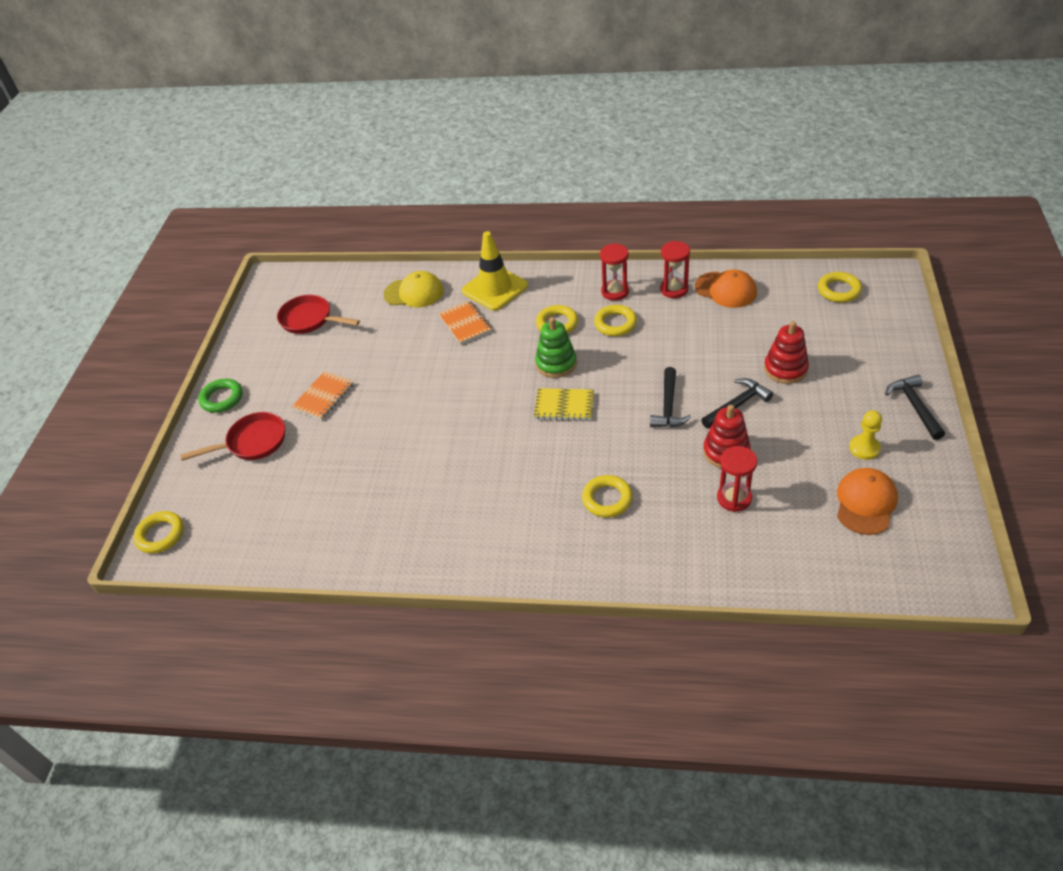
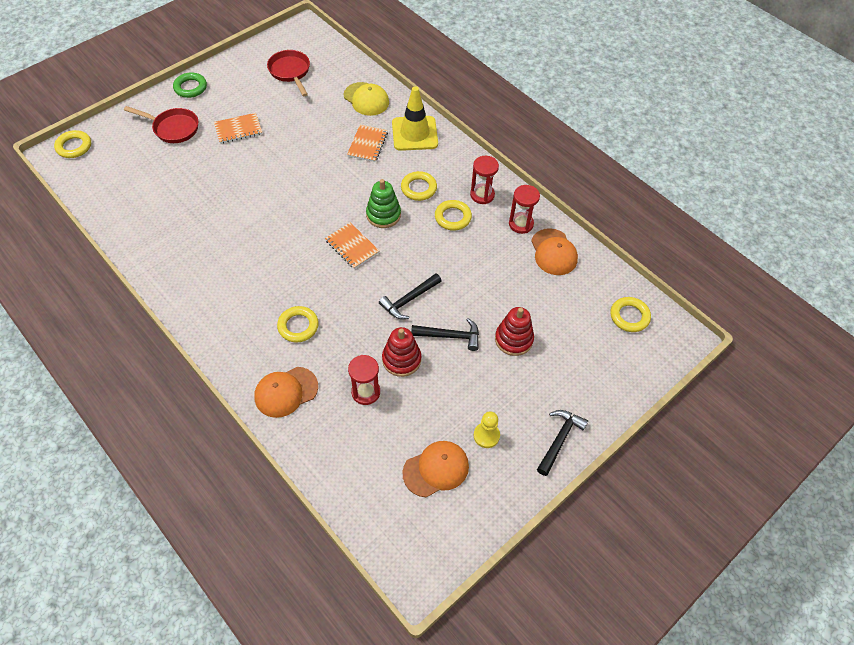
camera: 35 degrees right, 10 degrees up
yellow notebook [534,388,594,421] -> orange notebook [325,222,379,269]
none -> orange cap [254,367,318,418]

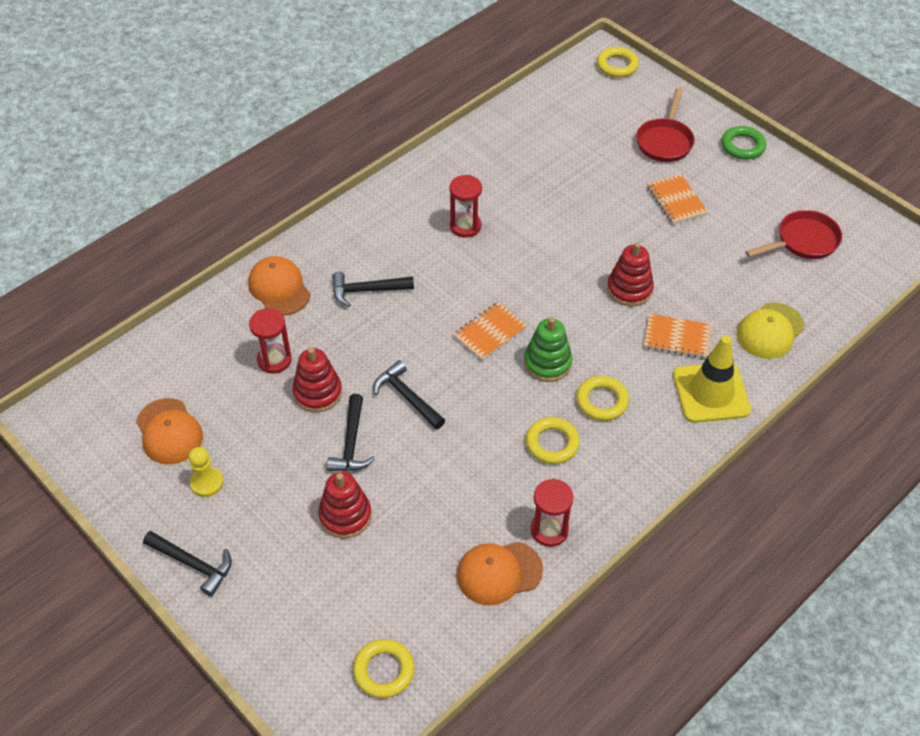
camera: 90 degrees right, 5 degrees down
yellow ring [277,306,319,342] -> black hammer [332,272,414,307]
red hourglass [470,156,499,204] -> red hourglass moved to [450,175,482,238]
none -> red stacking toy [607,242,654,307]

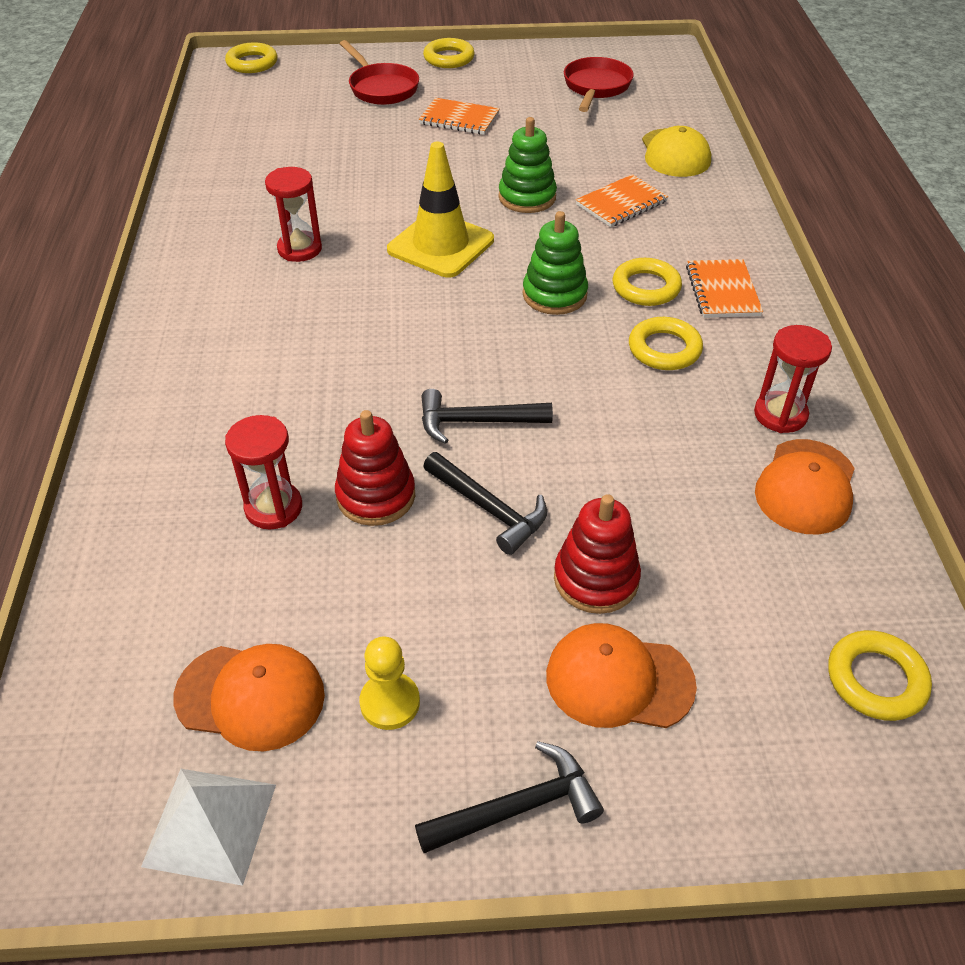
camera: 50 degrees left, 5 degrees down
orange cap [248,256,310,316] -> orange cap moved to [546,623,697,728]
black hammer [332,272,414,307] -> none
orange notebook [453,302,527,361] -> orange notebook moved to [686,259,763,318]
red stacking toy [607,242,654,307] -> green stacking toy [499,117,557,213]
yellow traffic cone [673,335,751,423] -> yellow traffic cone moved to [387,142,494,278]
green ring [721,126,766,160] -> yellow ring [423,38,475,68]
none -> white pyramid [141,769,276,886]

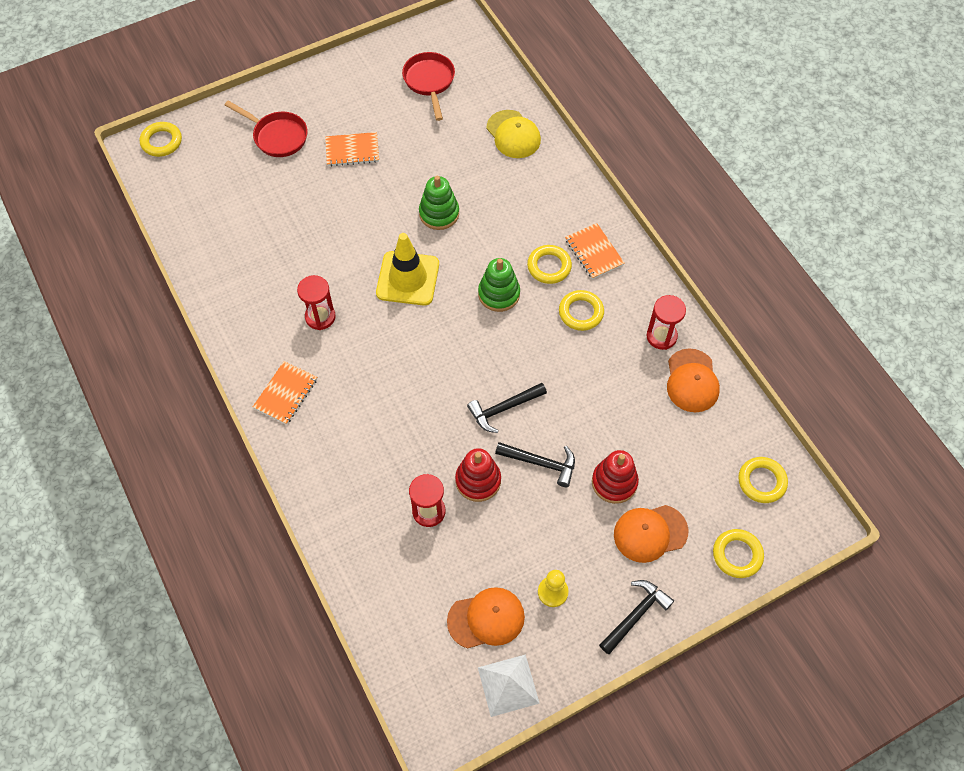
camera: 25 degrees left, 15 degrees up
yellow ring [423,38,475,68] -> yellow ring moved to [713,529,764,578]
orange notebook [576,174,668,227] -> orange notebook moved to [253,361,317,425]

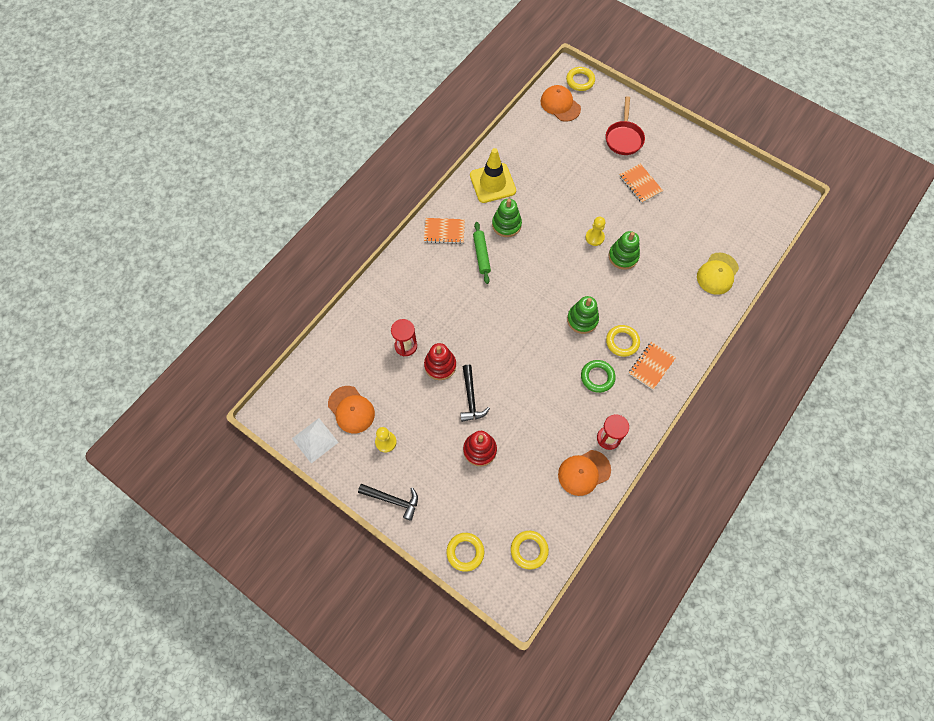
camera: 65 degrees right, 5 degrees up
red hourglass [297,275,336,330] -> green stacking toy [492,199,522,237]
yellow traffic cone [376,233,439,306] -> yellow traffic cone moved to [470,148,516,203]
red pan [402,52,455,121] -> none
black hammer [467,383,547,433] -> none
yellow ring [559,290,604,331] -> green ring [581,360,616,393]
orange cap [614,505,689,563] -> orange cap moved to [540,85,581,122]
none -> green rolling pin [473,222,491,284]
none -> yellow pawn [586,217,605,246]

